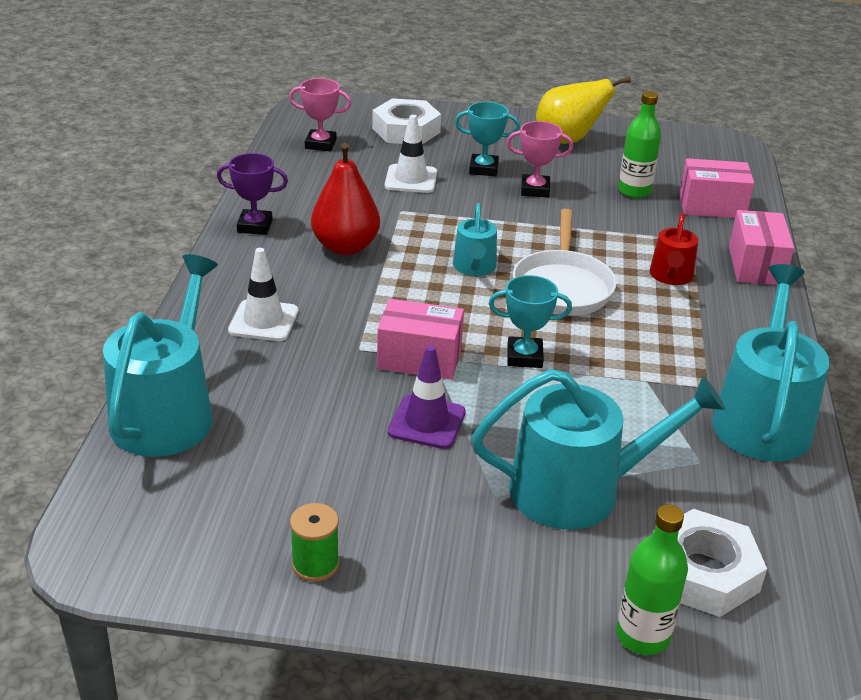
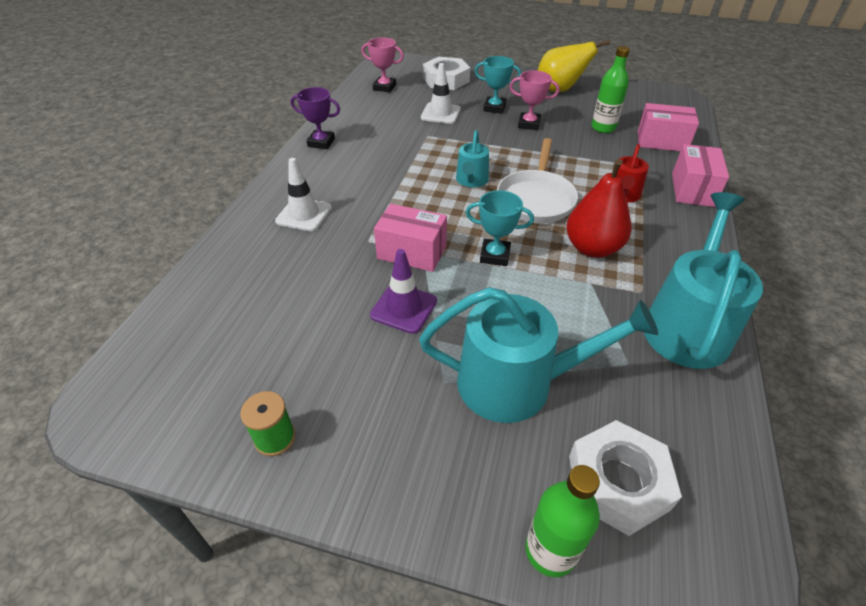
camera: 10 degrees right, 10 degrees up
turquoise watering can [103,254,218,457] -> none
red pear [311,143,380,255] -> red pear moved to [567,159,632,258]

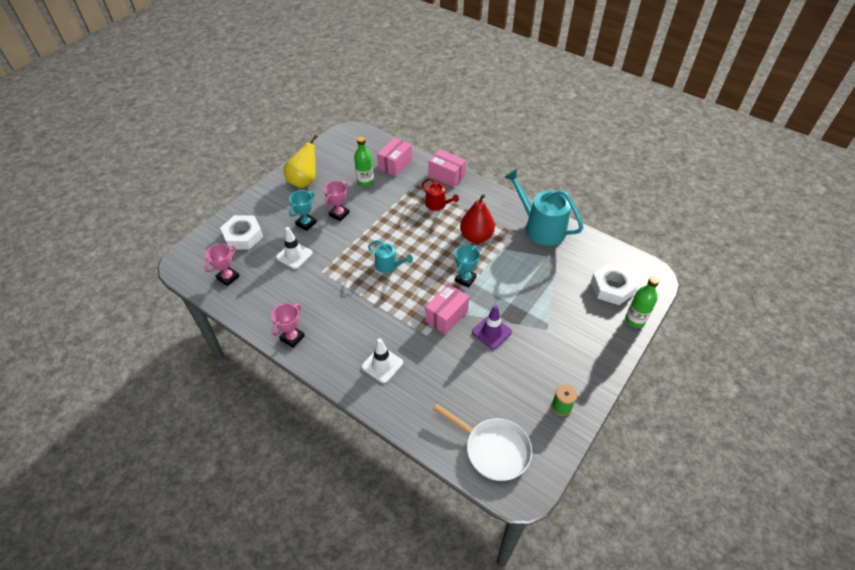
camera: 70 degrees left, 5 degrees up
purple trophy [291,87,340,149] -> pink trophy [271,303,305,348]
turquoise watering can [419,287,658,423] -> none
white pan [497,138,578,223] -> white pan moved to [433,404,532,481]

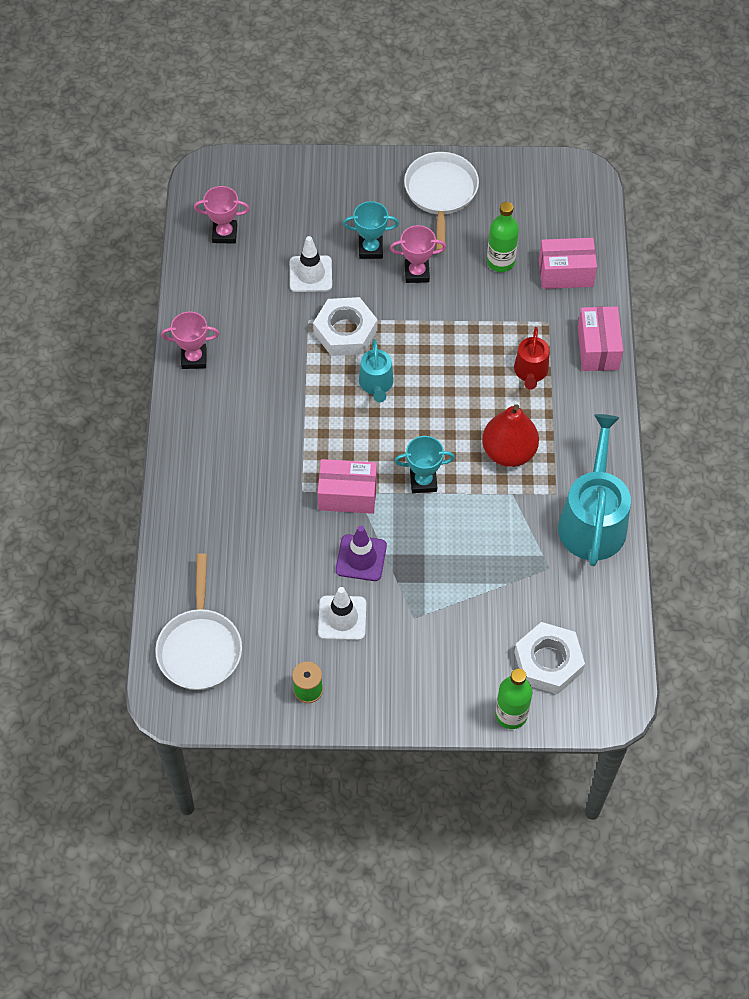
camera: 55 degrees right, 10 degrees up
white nut [220,215,263,250] -> white nut moved to [313,297,378,356]
yellow pear [283,135,318,188] -> white pan [404,152,479,252]
white traffic cone [362,338,403,383] -> white traffic cone moved to [318,587,366,640]

